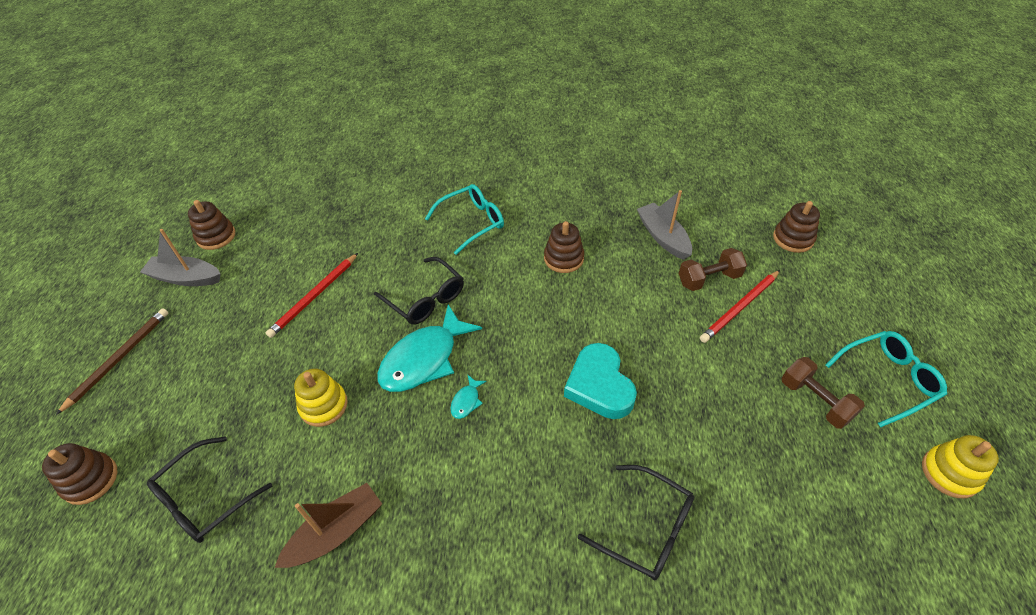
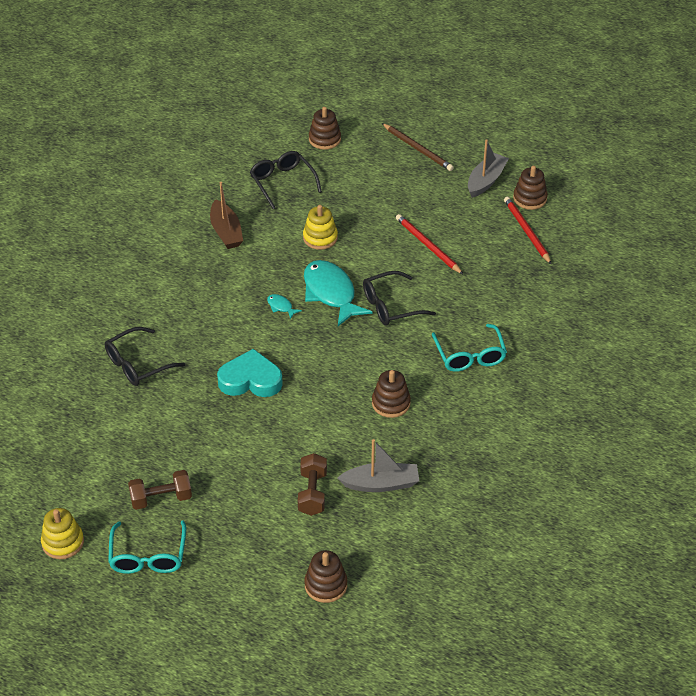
camera: 110 degrees right, 5 degrees down
red pencil [700,270,780,343] -> red pencil moved to [504,197,552,265]

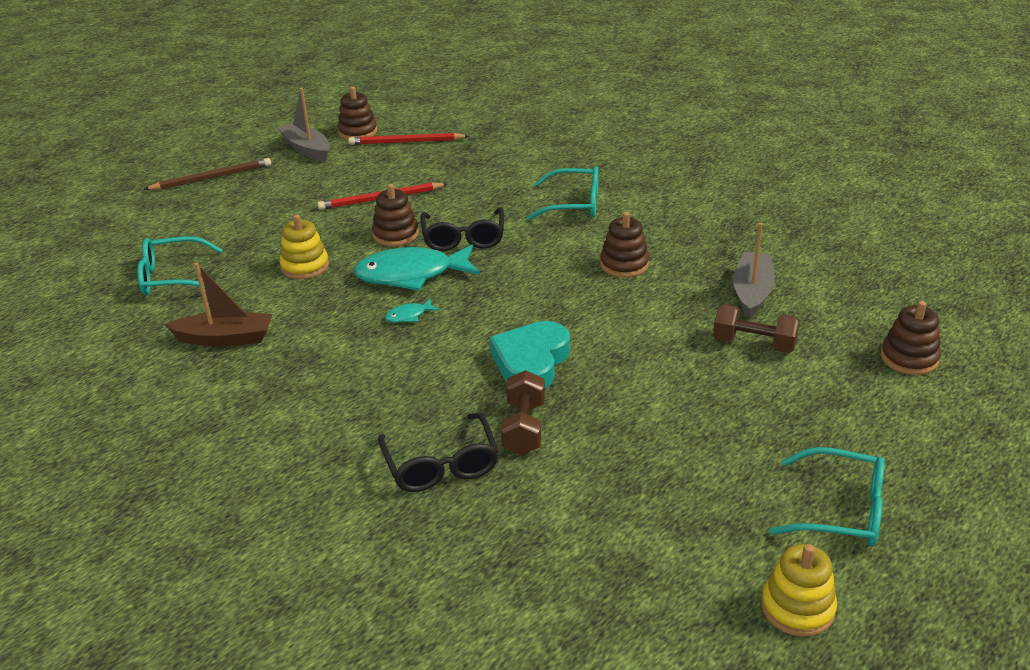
camera: 70 degrees left, 10 degrees down
brown dumbbell [128,470,192,510] -> brown dumbbell moved to [501,370,545,455]
black glasses [250,151,322,209] -> turquoise glasses [137,236,223,296]
brown stacking toy [309,107,341,150] -> brown stacking toy moved to [372,184,419,246]

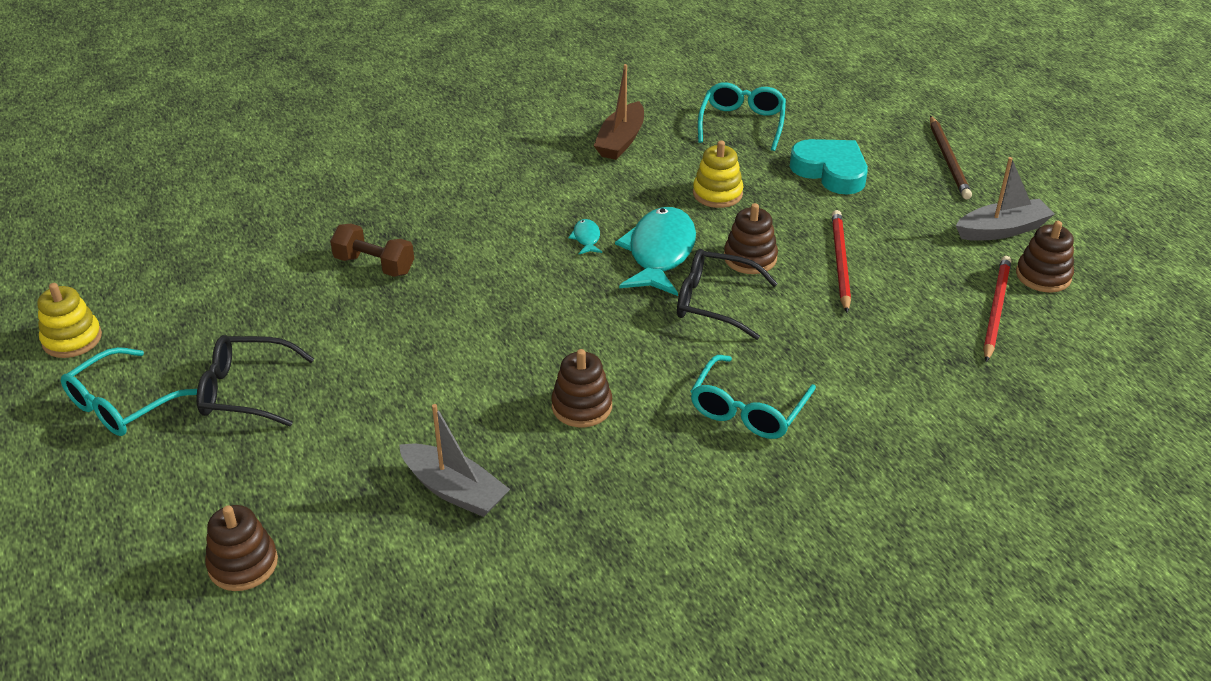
camera: 110 degrees right, 5 degrees up
black glasses [378,413,499,492] -> black glasses moved to [196,335,314,426]
turquoise heart [490,321,570,389] -> turquoise heart moved to [789,139,868,195]
brown dumbbell [713,304,800,353] -> none

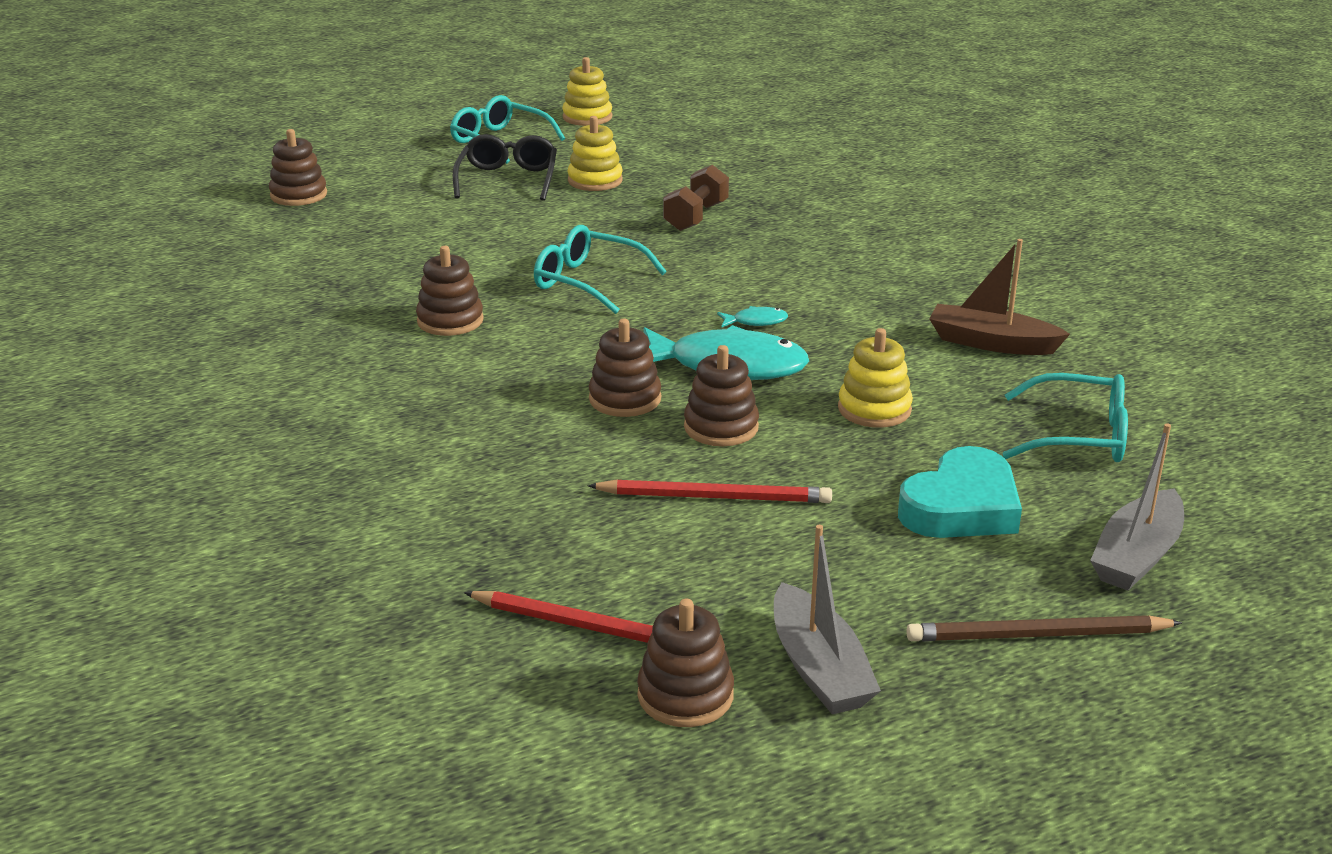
camera: 90 degrees right, 10 degrees down
grey boat [399,404,510,517] -> grey boat moved to [1090,423,1184,591]
black glasses [677,249,778,340] -> brown stacking toy [589,319,661,417]
turquoise glasses [690,355,816,439] -> turquoise glasses moved to [534,225,667,314]
none -> yellow stacking toy [568,116,623,191]

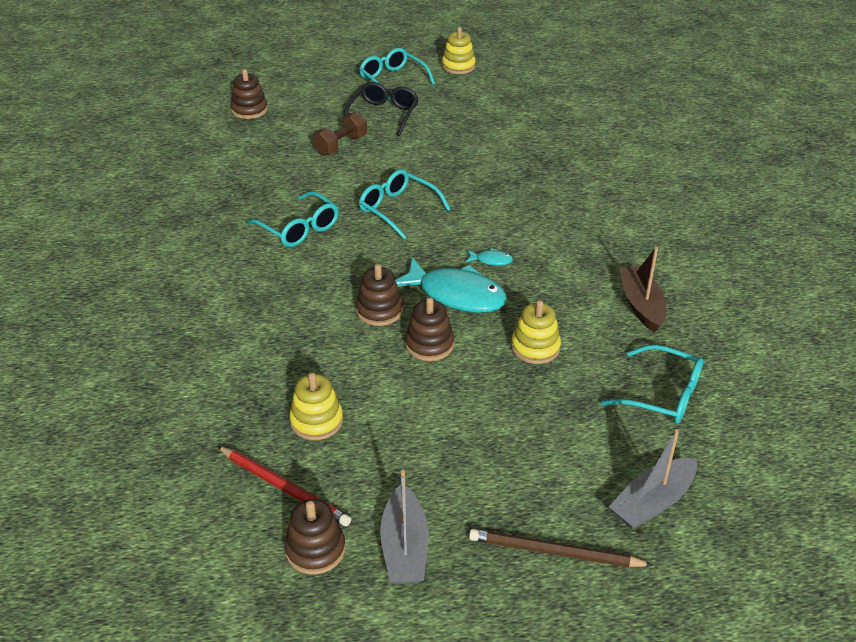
camera: 15 degrees right, 10 degrees up
brown stacking toy [416,246,484,336] -> turquoise glasses [247,191,339,247]
yellow stacking toy [568,116,623,191] -> yellow stacking toy moved to [289,373,343,440]
red pencil [588,479,832,503] -> none
brown dumbbell [663,165,729,231] -> brown dumbbell moved to [313,112,367,156]
turquoise heart [898,446,1022,538] -> none
brown boat [930,239,1070,355] -> brown boat turned 45 degrees clockwise [619,247,666,333]

